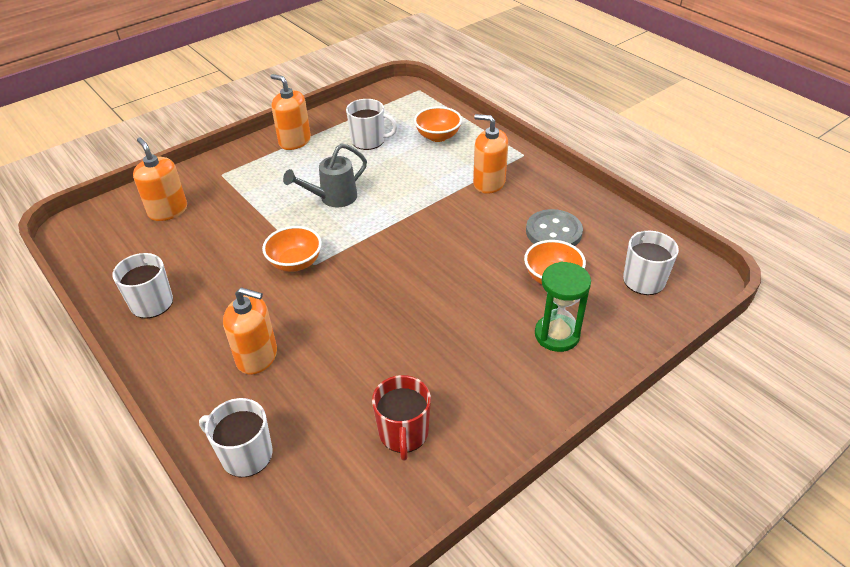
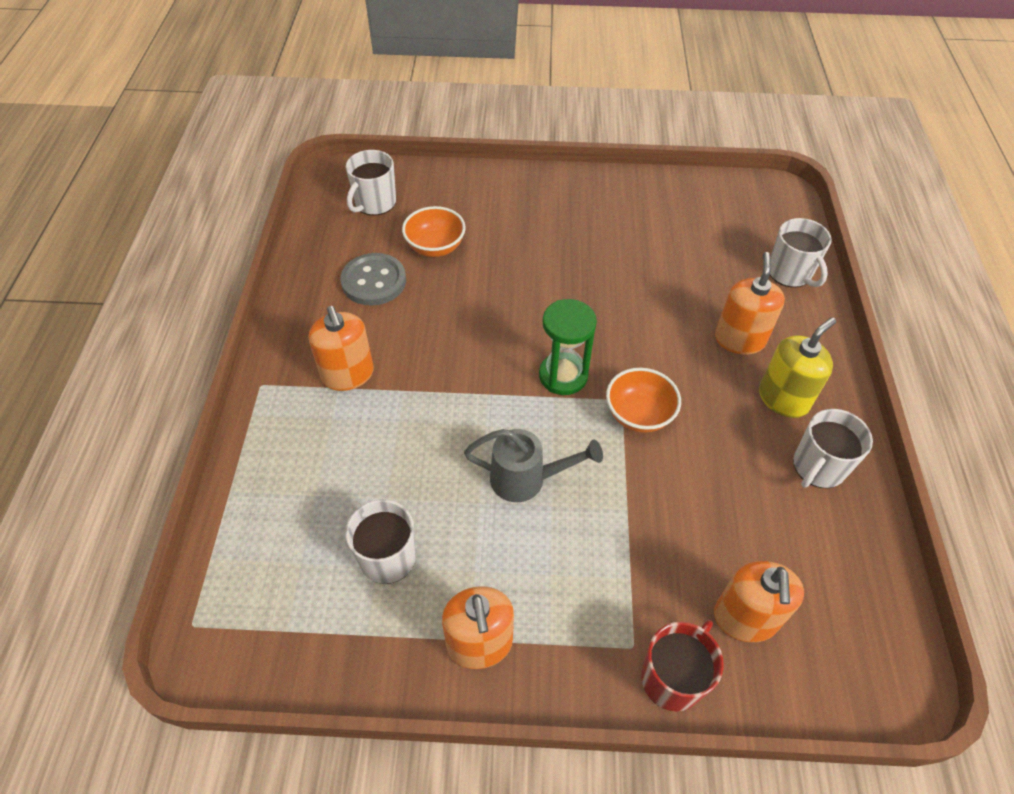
camera: 140 degrees left, 10 degrees up
orange soap dispenser [223,287,277,375] -> orange soap dispenser turned 45 degrees clockwise [715,252,785,355]
red mug [372,375,431,461] -> red mug moved to [641,620,724,711]
orange bowl [414,106,462,142] -> none
green hourglass [535,262,591,352] -> green hourglass moved to [539,299,597,395]
none -> yellow soap dispenser [759,317,836,418]

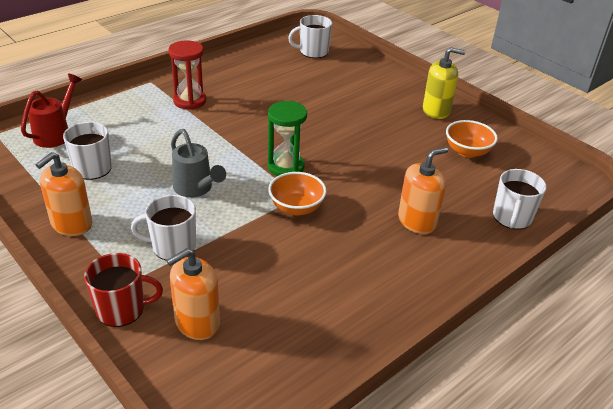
camera: 45 degrees right, 15 degrees down
orange soap dispenser [309,306,374,391] -> red hourglass [168,40,206,110]
grey button [340,253,406,306] -> none
orange bowl [402,206,466,257] -> orange bowl moved to [446,120,498,158]
yellow soap dispenser [759,317,836,418] -> yellow soap dispenser moved to [423,47,466,119]
white mug [793,409,873,488] -> white mug moved to [131,195,196,260]
none -> red watering can [21,73,82,148]

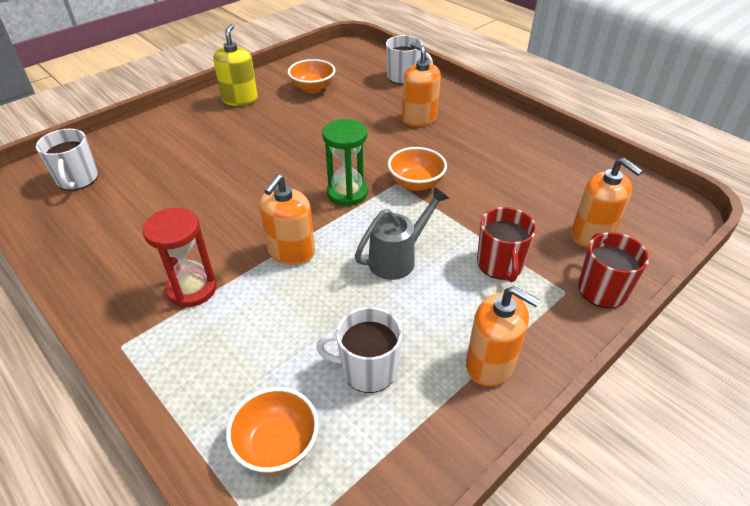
camera: 90 degrees left, 5 degrees up
red watering can [21,73,82,148] -> orange bowl [226,387,319,474]
white mug [131,195,196,260] -> red mug [477,207,536,282]
none -> orange soap dispenser [259,175,315,265]

